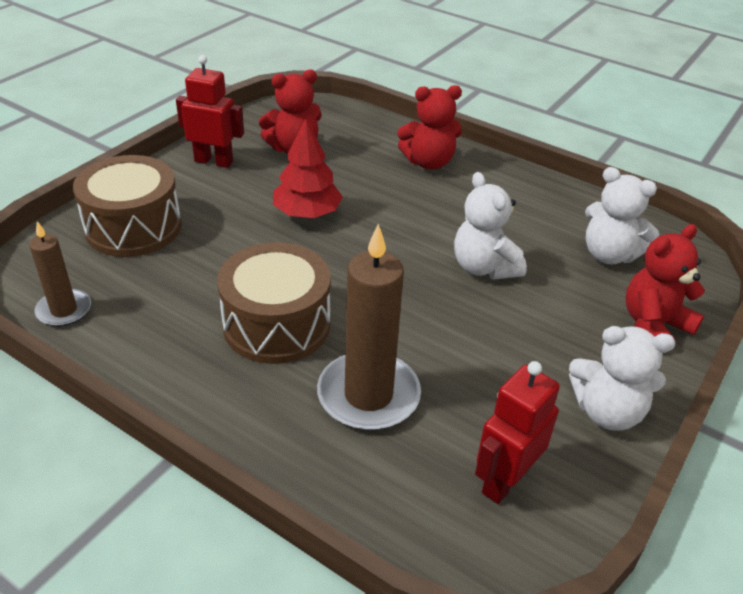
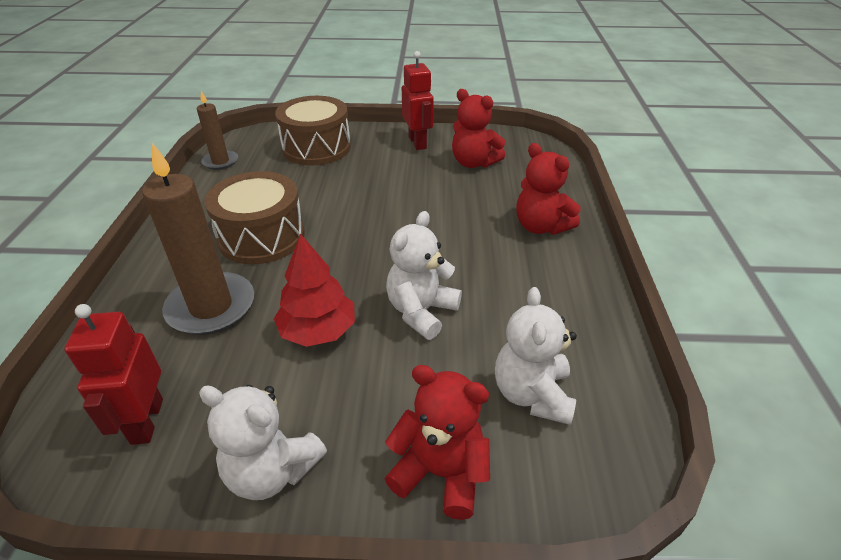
camera: 60 degrees right, 0 degrees up
red tree [273,118,343,218] -> red tree moved to [274,234,355,347]
red robot [475,361,560,504] -> red robot turned 105 degrees counterclockwise [64,304,163,445]
white teddy bear [569,326,676,431] -> white teddy bear turned 45 degrees counterclockwise [199,385,327,500]

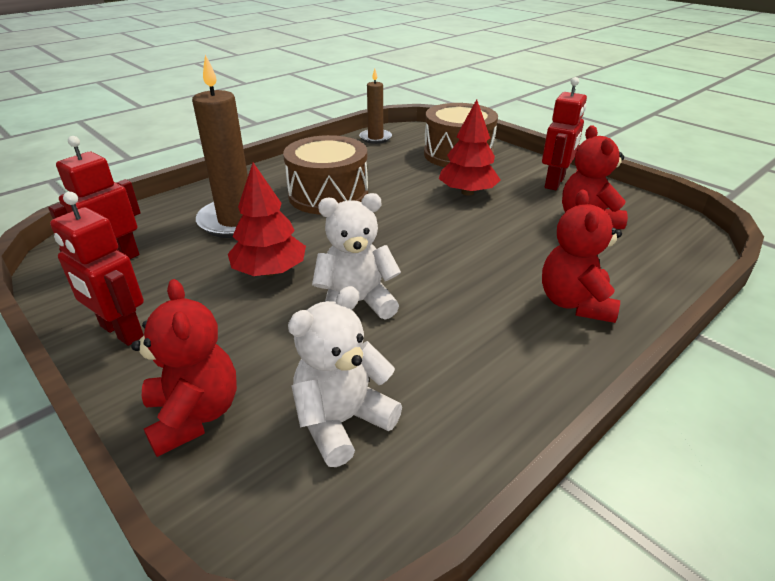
camera: 45 degrees right, 5 degrees down
white teddy bear [199,385,327,500] -> red robot [50,192,144,346]
none -> red tree [439,99,501,196]

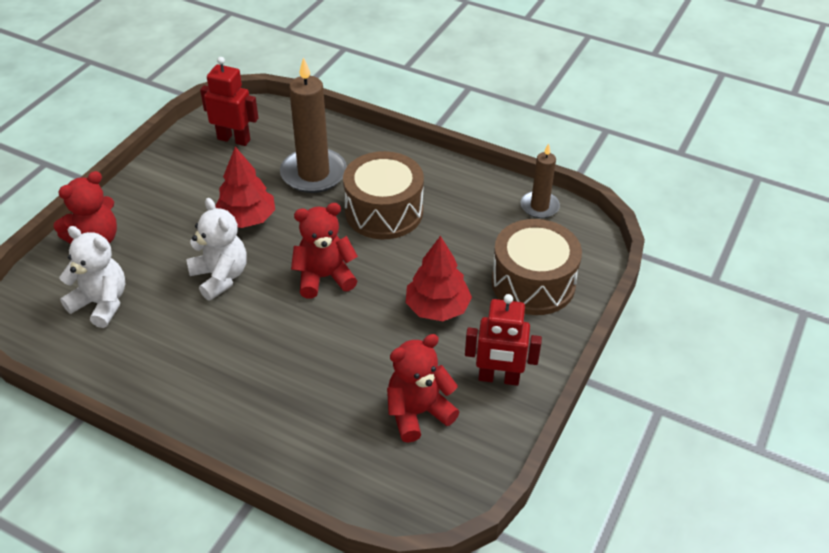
camera: 70 degrees right, 10 degrees up
red robot [50,192,144,346] -> none
red teddy bear [542,190,622,323] -> red teddy bear moved to [291,203,358,299]

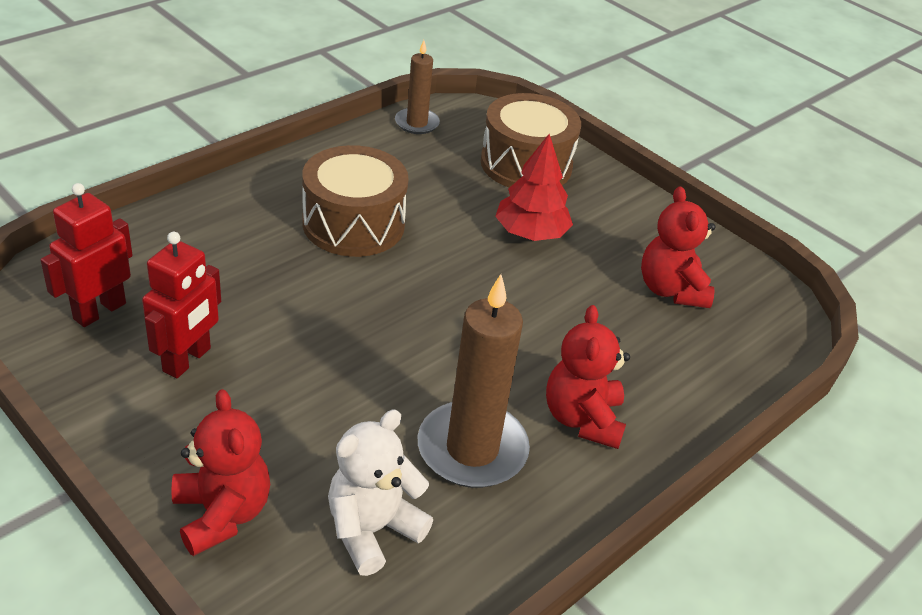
camera: 75 degrees left, 5 degrees down
white teddy bear [186,198,247,301] -> none
red tree [216,146,275,228] -> none
brown candle [280,57,347,193] -> brown candle moved to [418,274,530,488]
red teddy bear [291,203,358,299] -> red teddy bear moved to [546,305,630,449]
red robot [465,294,542,386] -> red robot moved to [142,232,221,378]

